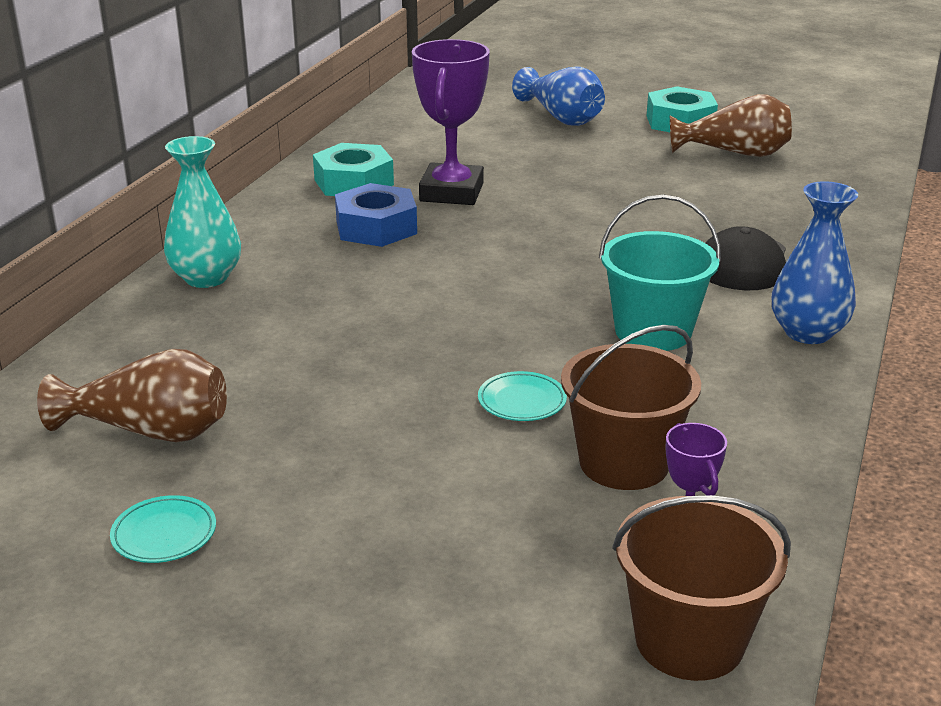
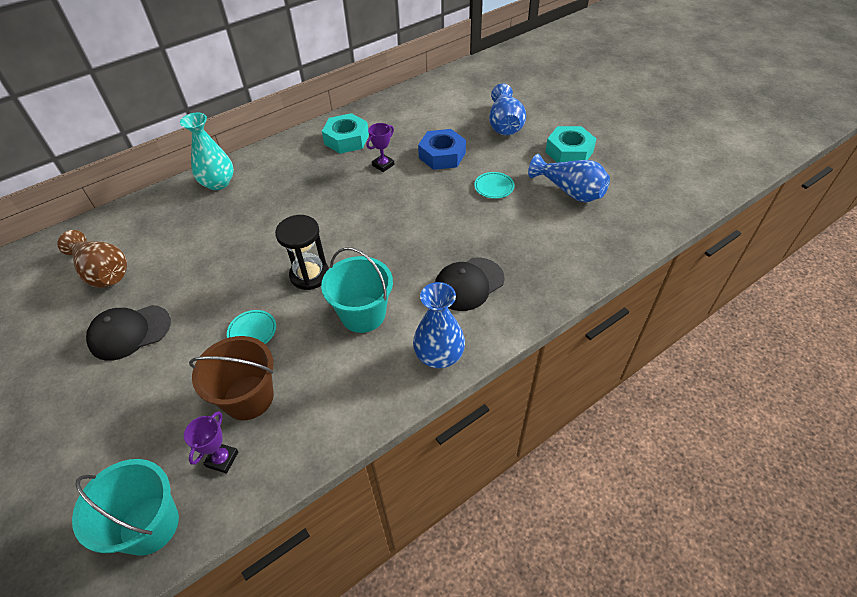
camera: 35 degrees right, 20 degrees up
turquoise plate [110,495,216,563] -> turquoise plate moved to [474,172,514,199]
blue nut [335,183,417,247] -> blue nut moved to [418,129,466,170]
purple trophy [412,39,490,205] -> purple trophy [366,123,394,172], size x0.50
brown bucket [612,495,791,681] -> turquoise bucket [72,459,179,556]
brown vase [670,94,792,157] -> blue vase [528,154,610,203]
none -> black cap [86,305,171,361]
none -> black hourglass [275,215,329,290]

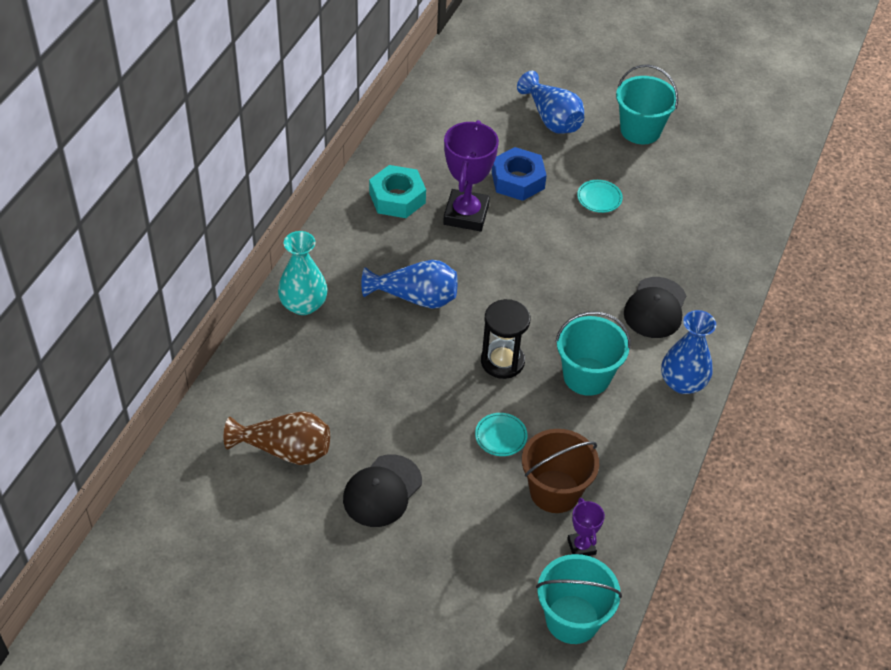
camera: 35 degrees left, 0 degrees up
purple trophy [366,123,394,172] -> purple trophy [443,120,499,231], size x2.00
blue vase [528,154,610,203] -> blue vase moved to [362,260,457,309]
turquoise nut [545,126,596,163] -> turquoise bucket [616,64,678,144]

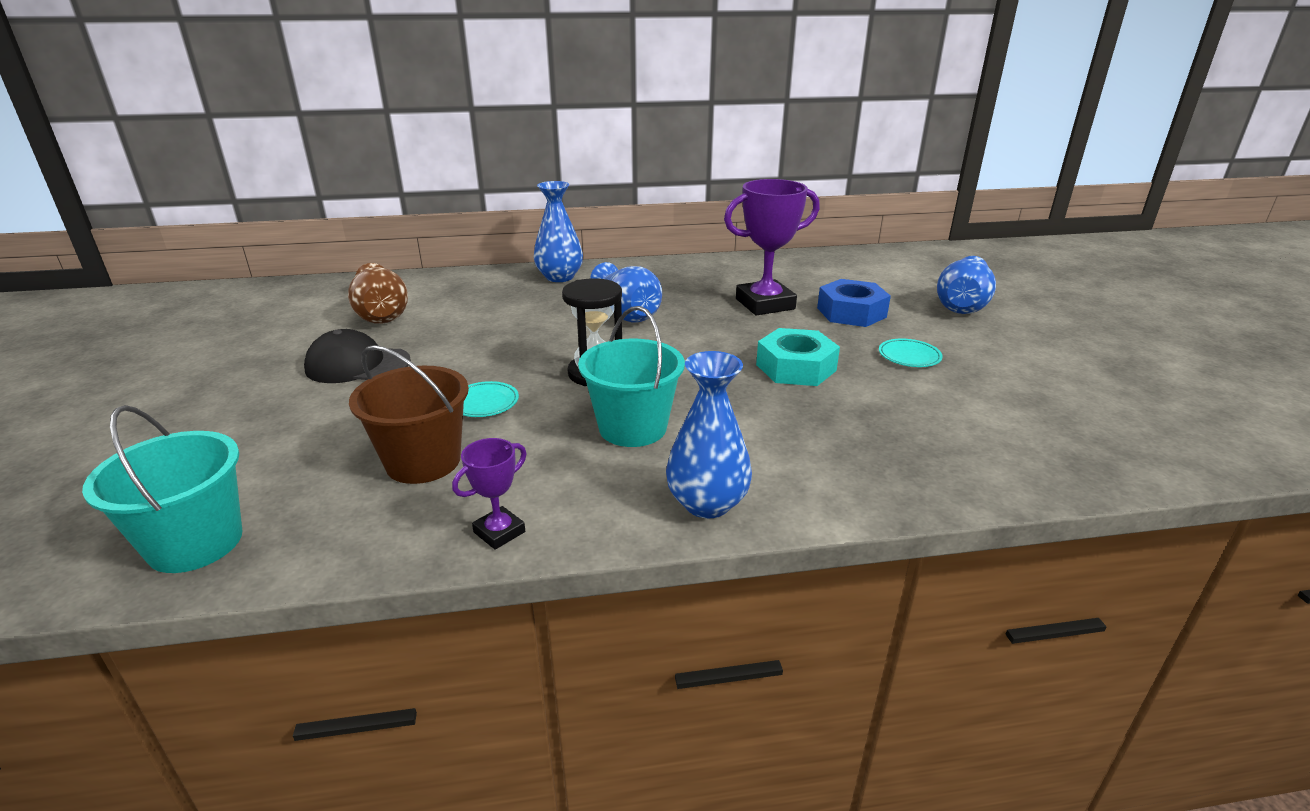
camera: 60 degrees right, 20 degrees down
turquoise vase [278,231,327,315] -> blue vase [534,181,583,282]
turquoise nut [369,165,426,218] -> turquoise nut moved to [756,328,840,386]
purple trophy [567,498,605,556] -> purple trophy moved to [452,438,527,550]
turquoise bucket [616,64,678,144] -> none
black cap [624,277,686,338] -> none

